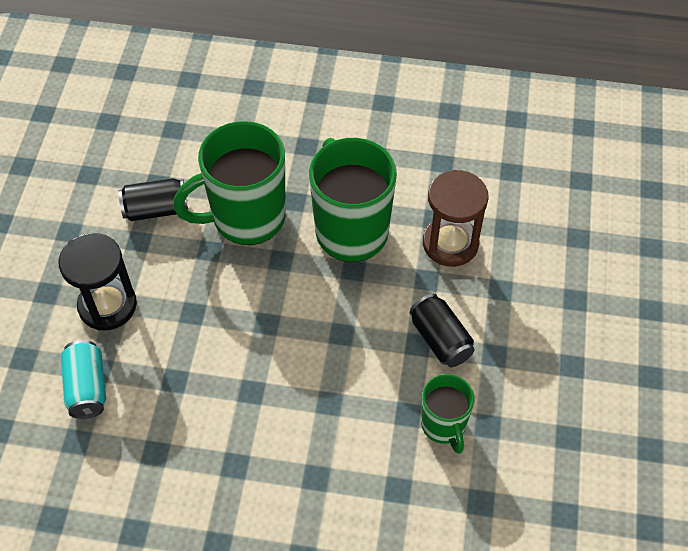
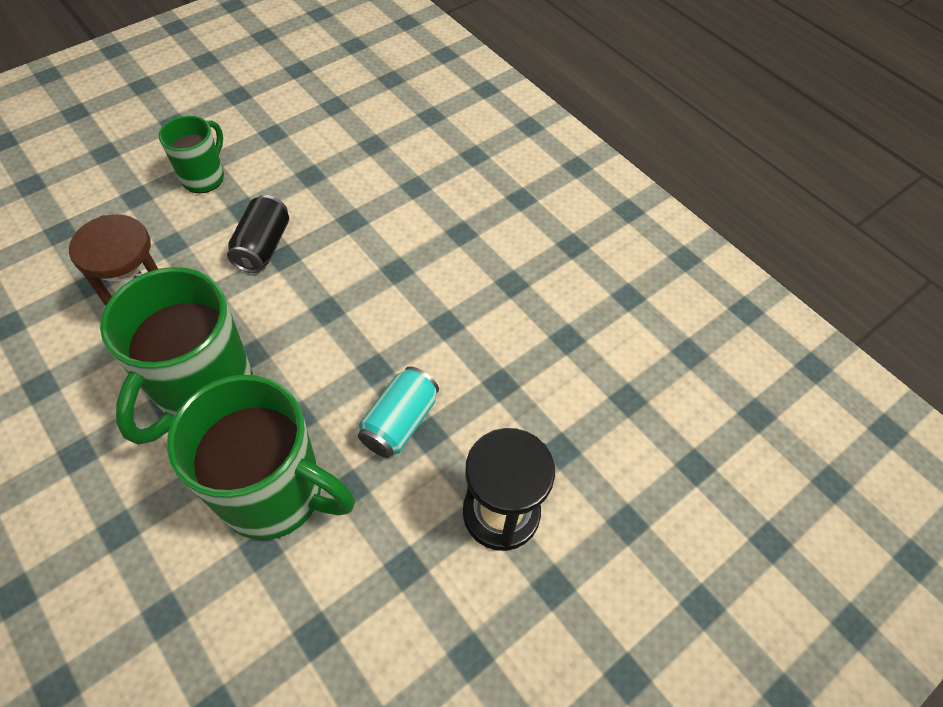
camera: 140 degrees left, 0 degrees up
turquoise can [60,340,106,419] -> turquoise can moved to [358,366,439,458]
black can [118,178,188,221] -> none
green mug [421,374,475,454] -> green mug moved to [158,116,224,193]

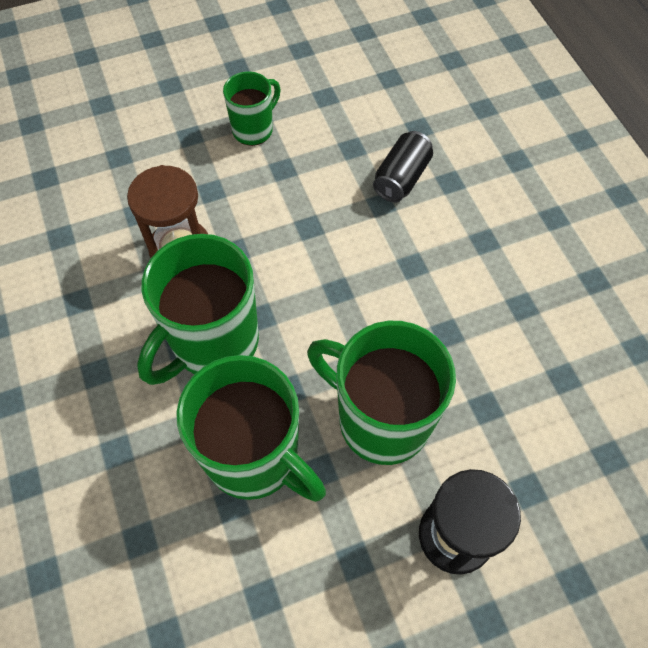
camera: 20 degrees right, 5 degrees up
black can [227,195,289,273] -> black can moved to [373,131,433,203]
turquoise can [358,366,439,458] -> green mug [307,321,456,465]

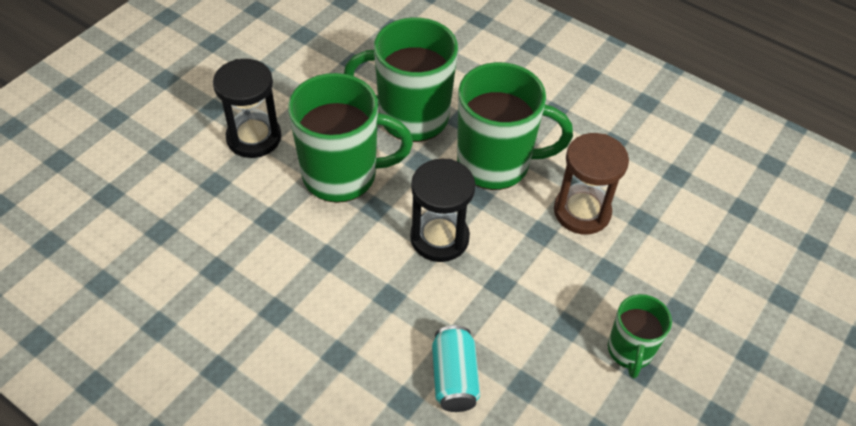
camera: 145 degrees right, 10 degrees down
green mug [137,234,259,385] -> green mug turned 90 degrees clockwise [457,62,573,190]
black can [373,131,433,203] -> turquoise can [432,326,480,412]
none -> black hourglass [410,159,475,262]

